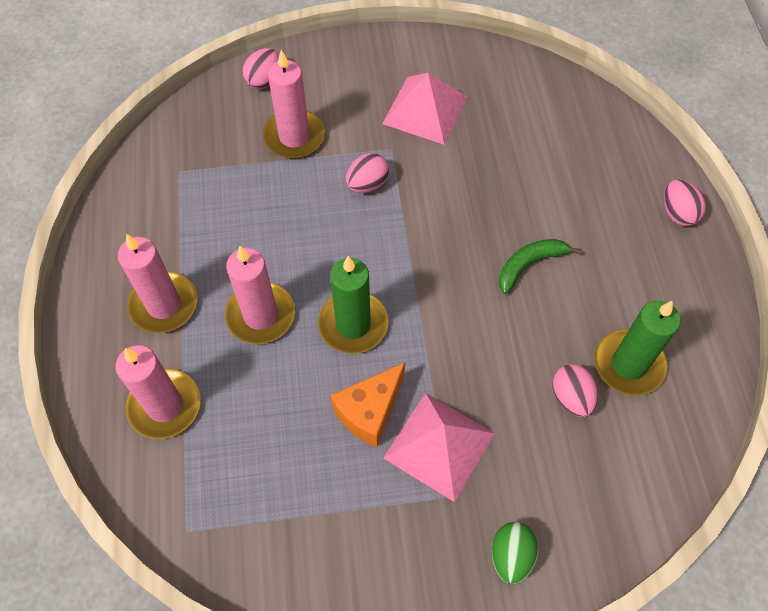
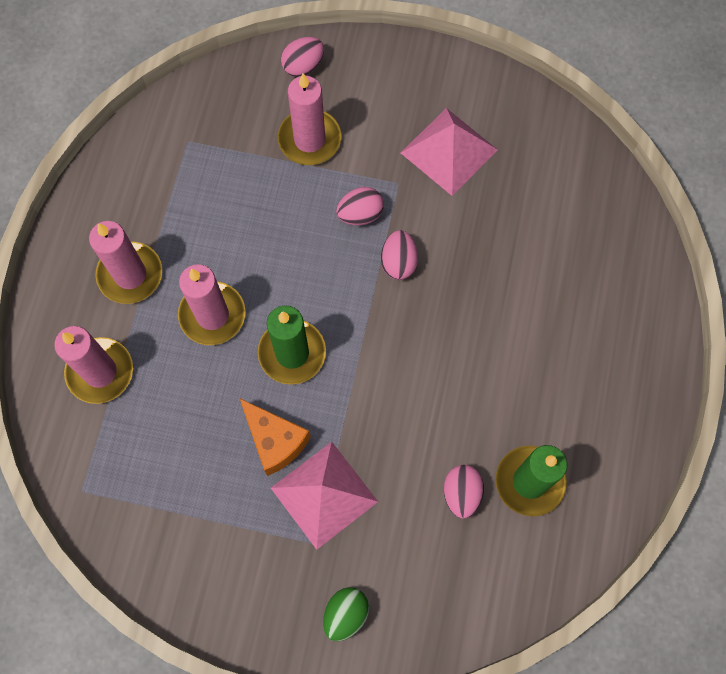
camera: 20 degrees right, 10 degrees up
orange cheese [330,363,405,447] -> orange cheese turned 105 degrees counterclockwise [240,399,311,476]
green banana [499,239,582,294] -> none
pink egg [664,179,706,226] -> pink egg moved to [381,230,418,280]

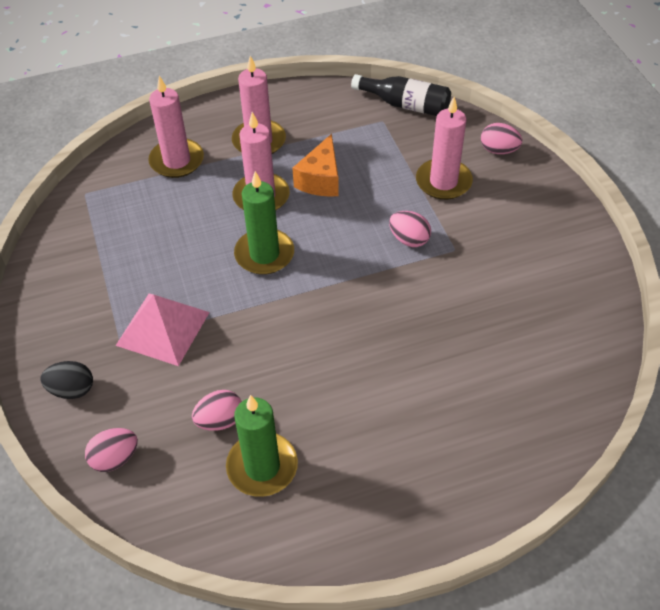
camera: 60 degrees right, 20 degrees down
orange cheese [240,399,311,476] -> orange cheese moved to [293,134,339,197]
green egg [323,587,369,641] -> black egg [40,361,93,399]
pink egg [381,230,418,280] -> pink egg moved to [85,428,138,472]
pink pyramid [401,108,498,196] -> none
none -> black bottle [351,74,451,116]

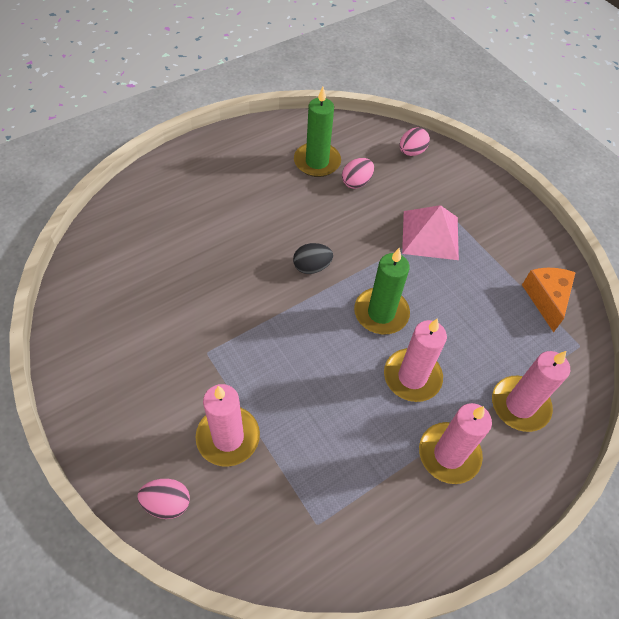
camera: 160 degrees right, 5 degrees up
black egg [40,361,93,399] -> black egg moved to [293,243,333,274]
orange cheese [293,134,339,197] -> orange cheese moved to [522,268,576,332]
black bottle [351,74,451,116] -> none
pink egg [389,211,431,247] -> none

